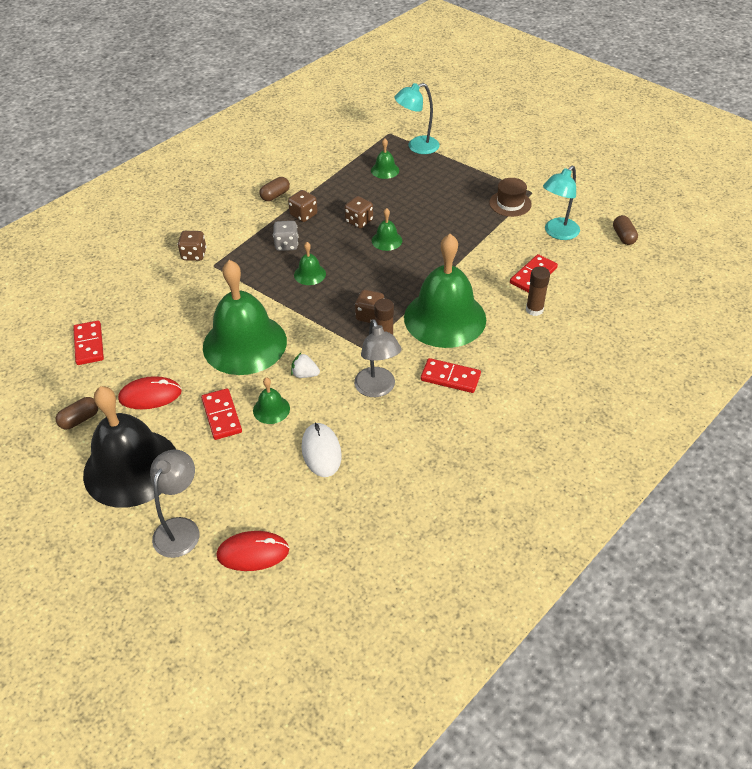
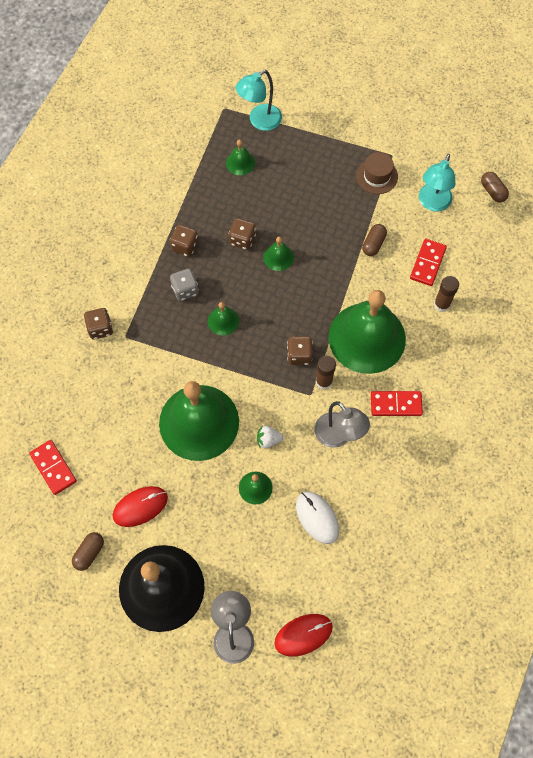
camera: 20 degrees left, 20 degrees up
red domino [201,388,242,440] -> none
brown capsule [260,177,290,201] -> brown capsule moved to [362,224,387,256]

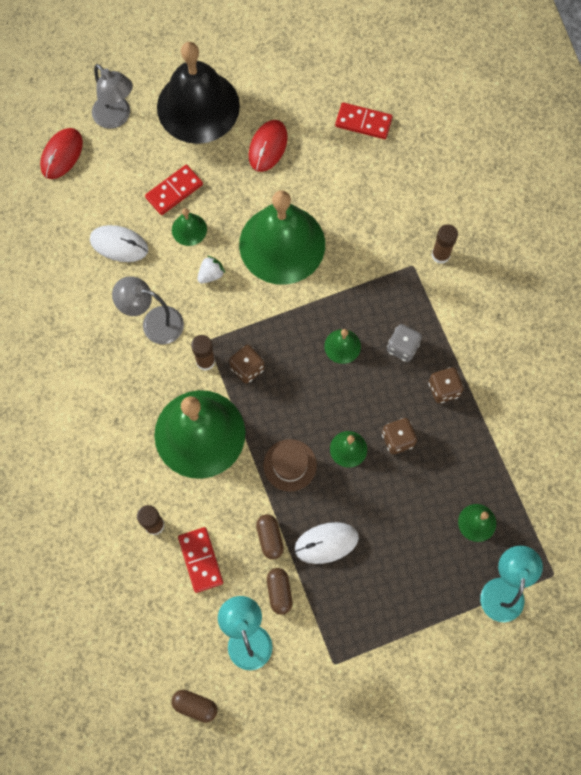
camera: 140 degrees right, 5 degrees up
brown capsule [72,532,104,571] -> brown capsule moved to [267,568,292,615]
brown dice [84,308,113,339] -> brown glue stick [432,224,458,264]
brown hat [356,152,398,194] -> brown hat moved to [263,439,317,492]
red domino [371,391,423,416] -> red domino moved to [145,165,203,215]
none -> white mouse [294,522,359,564]

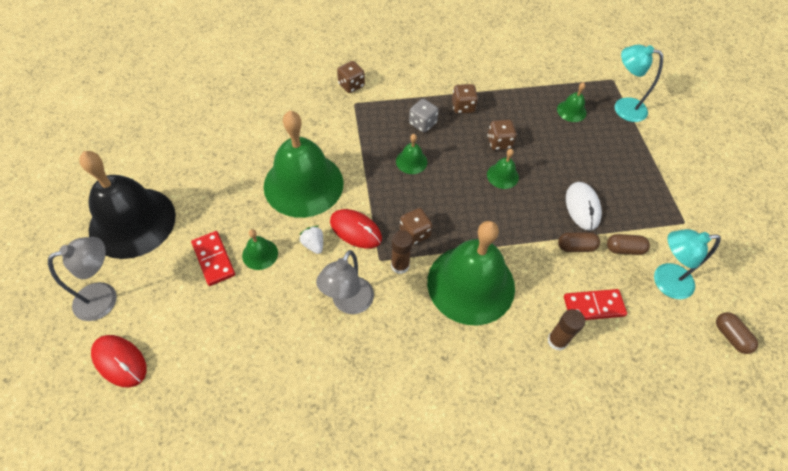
camera: 80 degrees left, 15 degrees down
white mouse [90,225,148,262] -> none
brown capsule [171,690,217,723] -> brown capsule turned 60 degrees counterclockwise [716,312,758,354]
red mouse [249,120,288,172] -> red mouse moved to [330,209,382,249]
brown hat [263,439,317,492] -> none
red domino [335,102,393,139] -> none
brown glue stick [432,224,458,264] -> brown dice [337,61,365,93]

